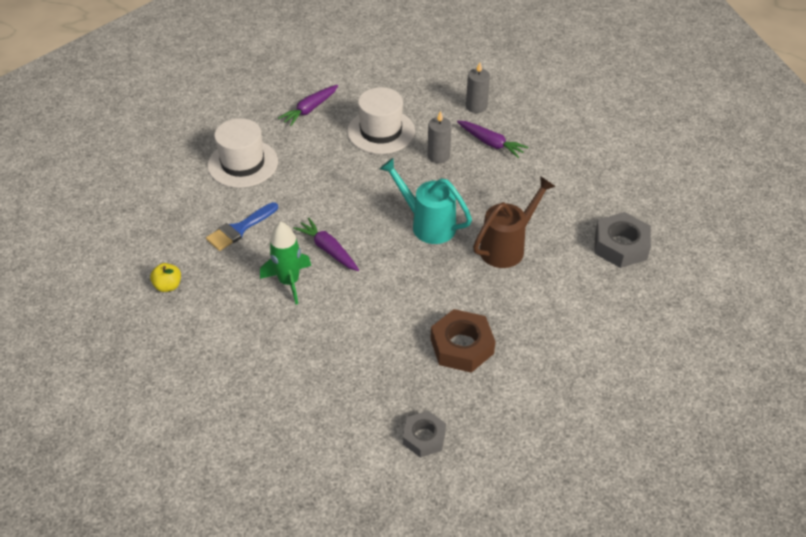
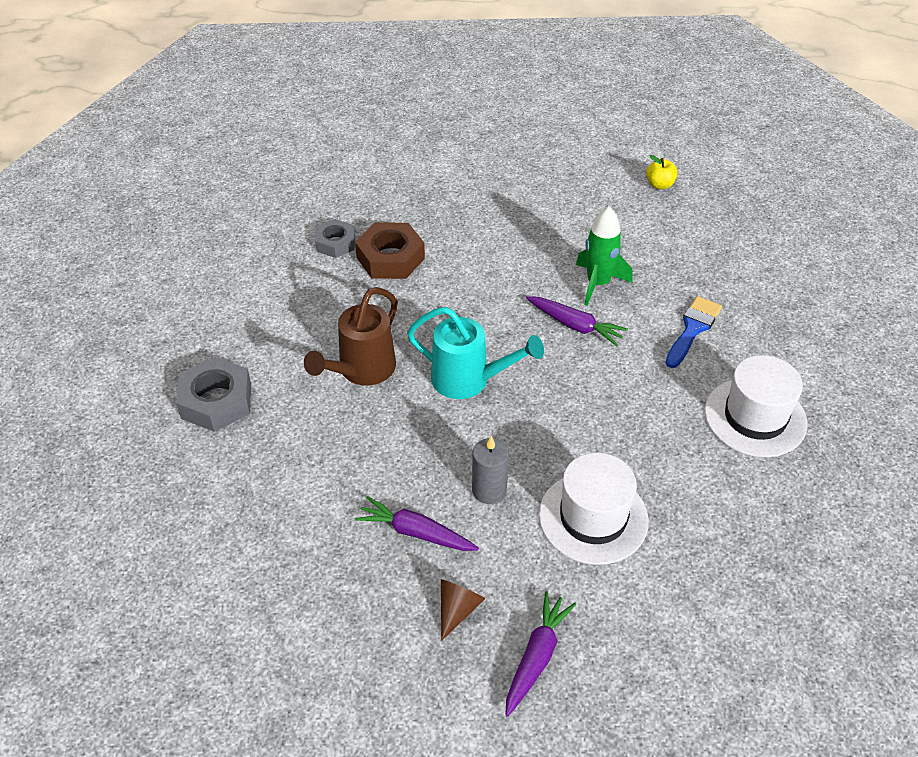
camera: 165 degrees right, 0 degrees up
yellow apple [150,263,181,292] -> yellow apple moved to [646,155,678,189]
purple carrot [278,85,338,126] -> purple carrot moved to [505,591,576,717]
grey nut [403,411,446,458] -> grey nut moved to [315,219,355,258]
grey candle [466,62,490,113] -> brown cone [441,579,486,641]

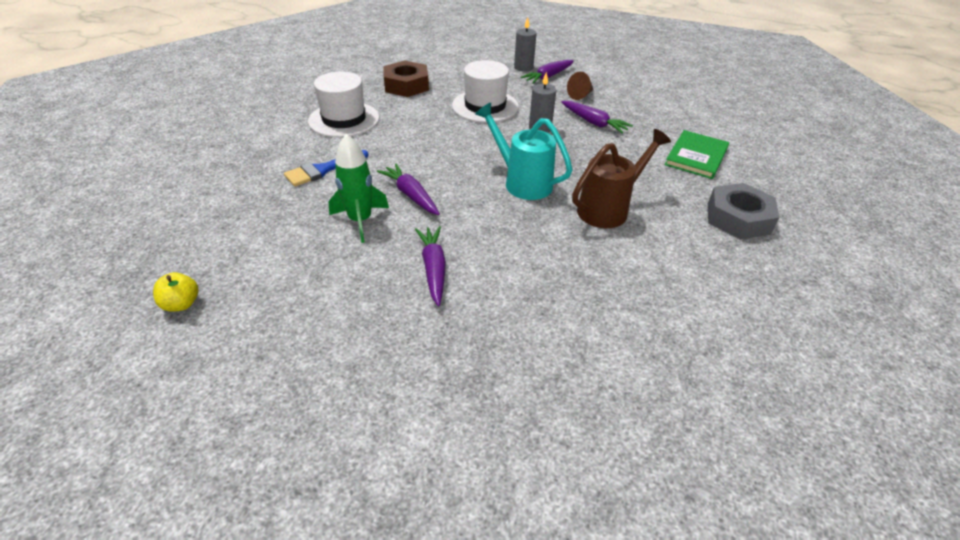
camera: 160 degrees left, 5 degrees down
grey nut [315,219,355,258] -> none
brown nut [355,222,425,279] -> brown nut moved to [383,60,429,97]
none -> purple carrot [415,226,446,306]
none -> grey candle [514,17,537,72]
none -> green book [665,130,729,179]

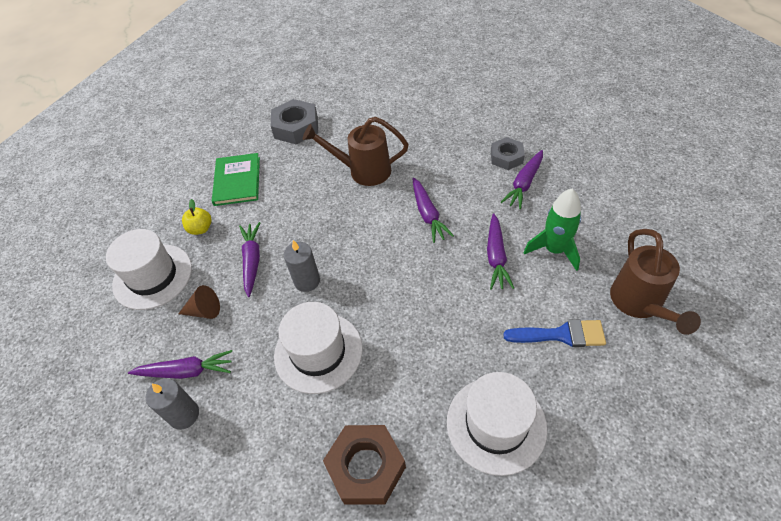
camera: 135 degrees left, 10 degrees up
yellow apple [153,272,198,312] -> yellow apple moved to [182,199,212,235]
turquoise watering can [475,103,572,200] -> none
green book [665,130,729,179] -> green book turned 75 degrees counterclockwise [212,153,260,206]
none -> white hat [106,229,192,310]
none -> purple carrot [412,178,454,243]
none -> grey nut [491,137,525,170]
none -> brown watering can [610,229,701,335]

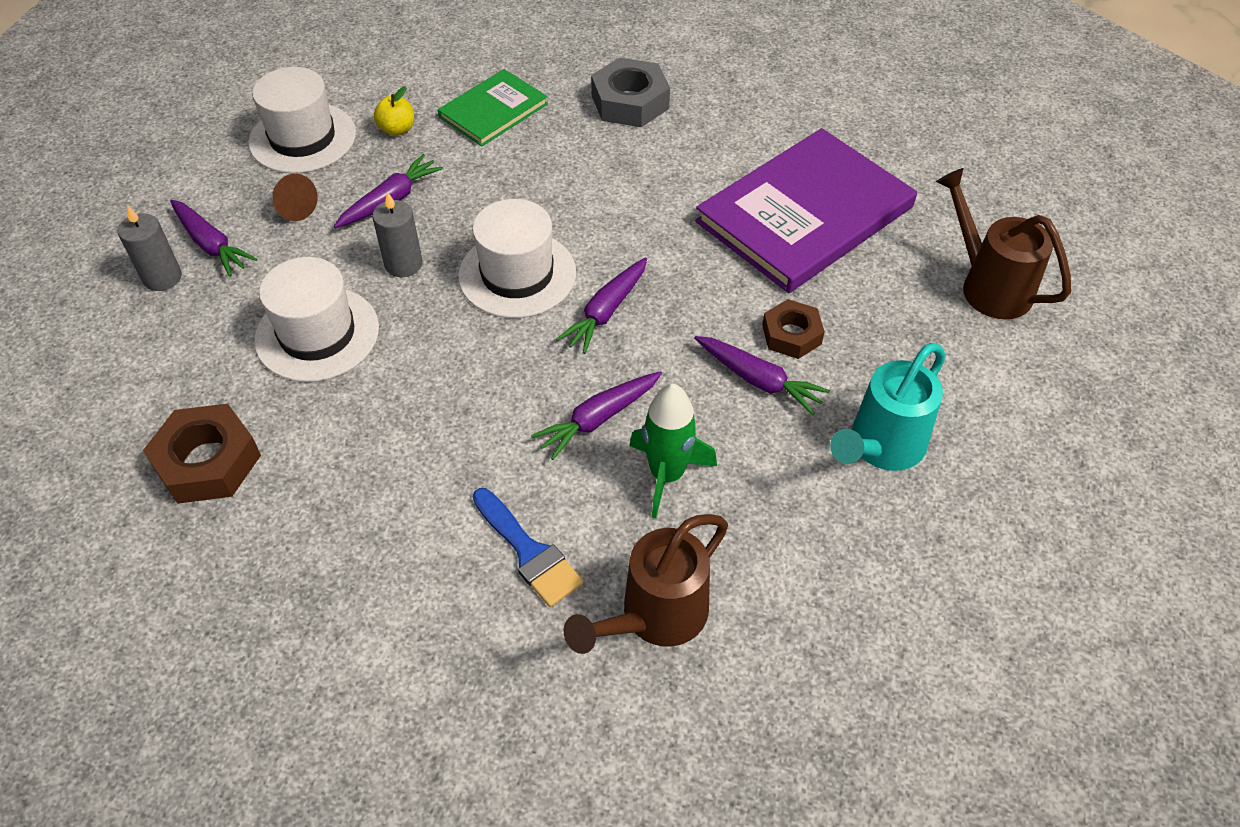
camera: 45 degrees right, 0 degrees up
brown watering can [303,117,408,186] -> brown watering can moved to [936,168,1071,319]
white hat [447,372,547,476] -> white hat moved to [458,199,576,318]
grey nut [491,137,525,170] -> brown nut [762,299,825,359]
purple carrot [501,150,543,209] -> purple carrot turned 135 degrees counterclockwise [694,336,830,415]
none -> purple book [695,128,917,293]
none -> turquoise watering can [830,343,945,471]

